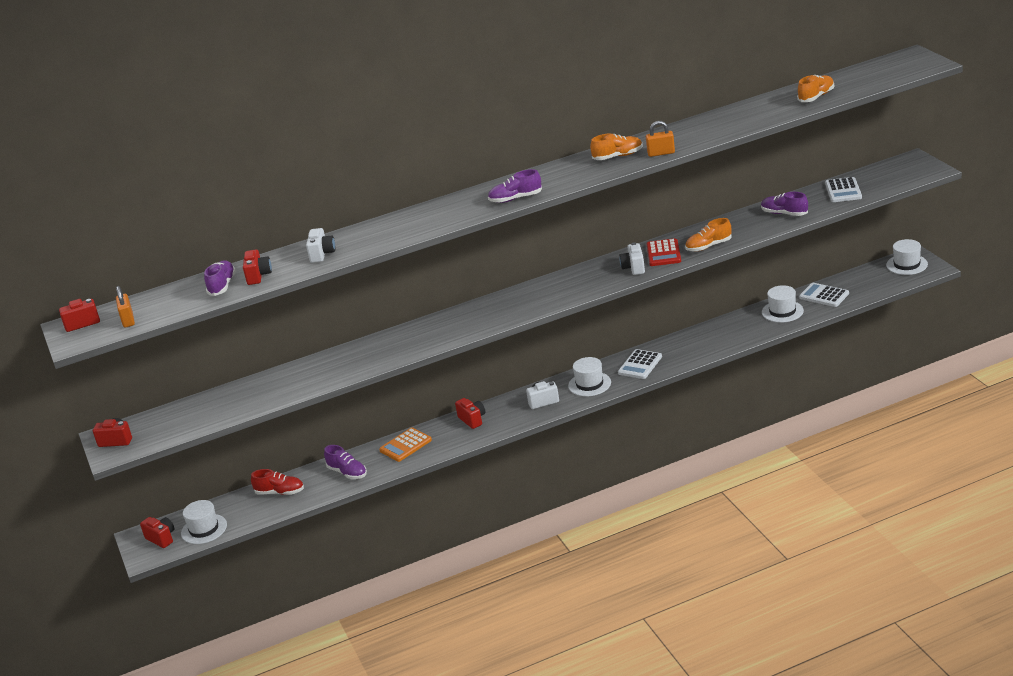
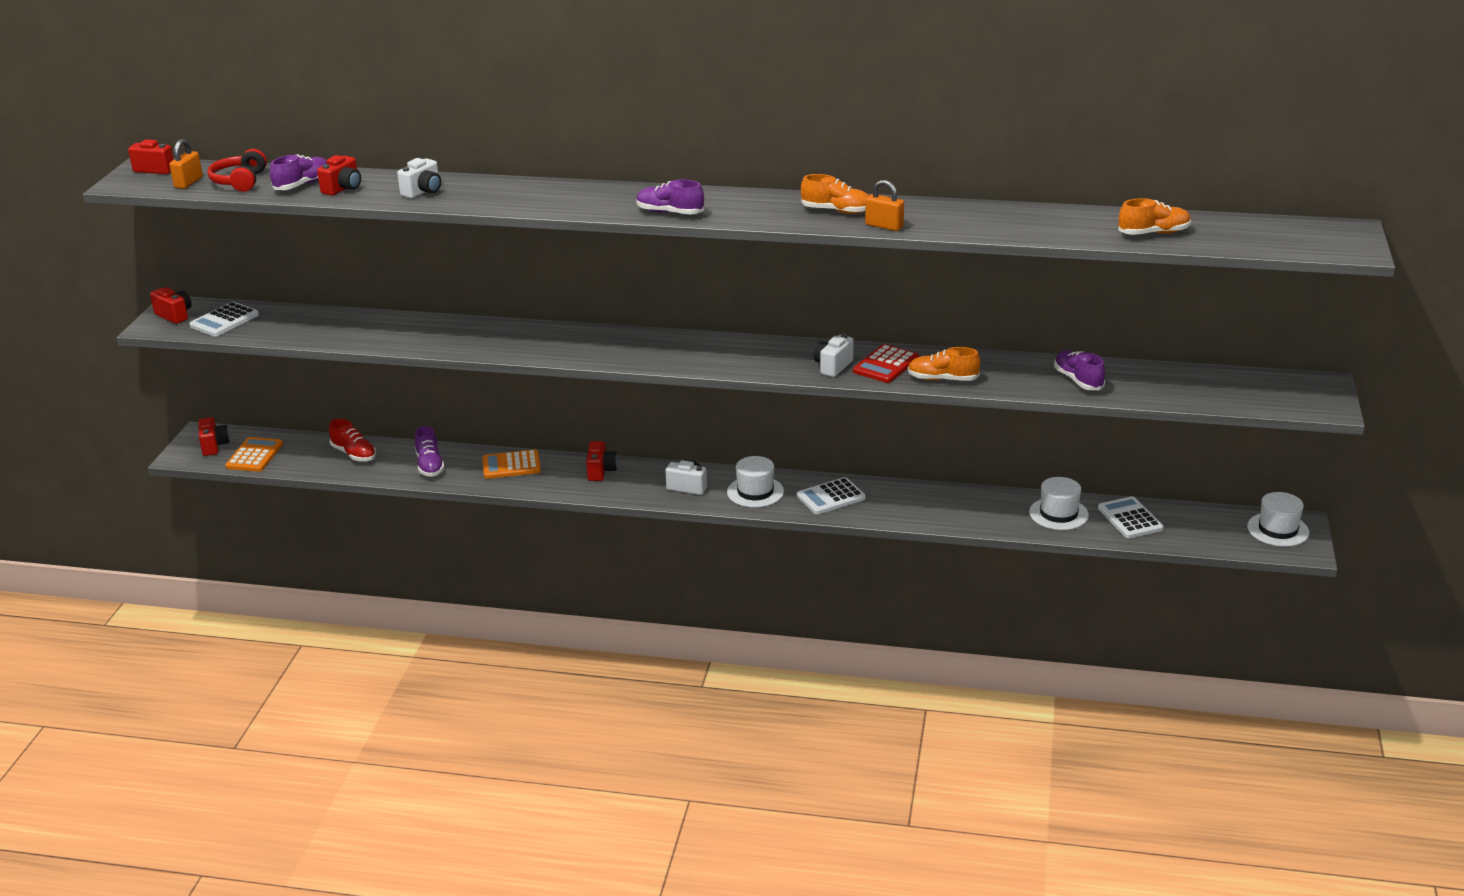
camera: 30 degrees right, 0 degrees up
white hat [181,500,227,544] -> orange calculator [225,437,283,472]
white calculator [825,177,862,202] -> white calculator moved to [189,302,259,337]
none -> red headphones [207,149,267,192]

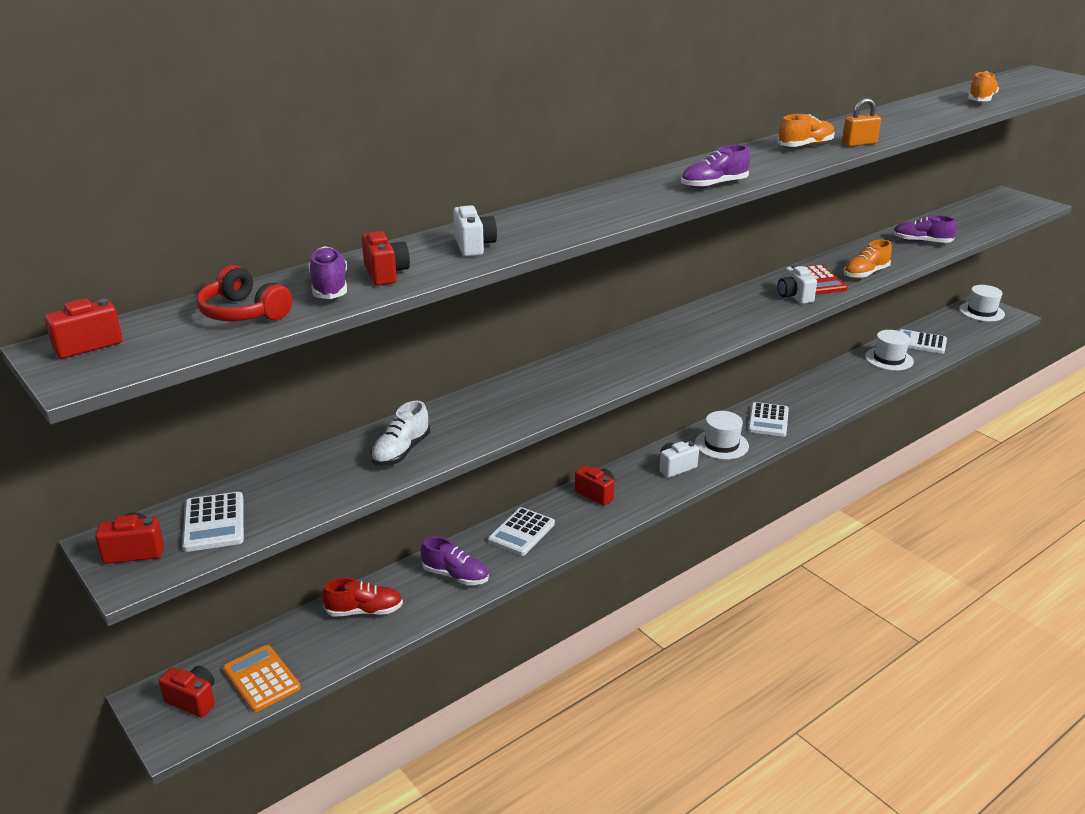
camera: 50 degrees left, 0 degrees up
orange padlock [169,139,203,189] -> none
orange calculator [482,449,541,479] -> white calculator [488,507,555,556]
none -> white shoe [370,401,430,466]

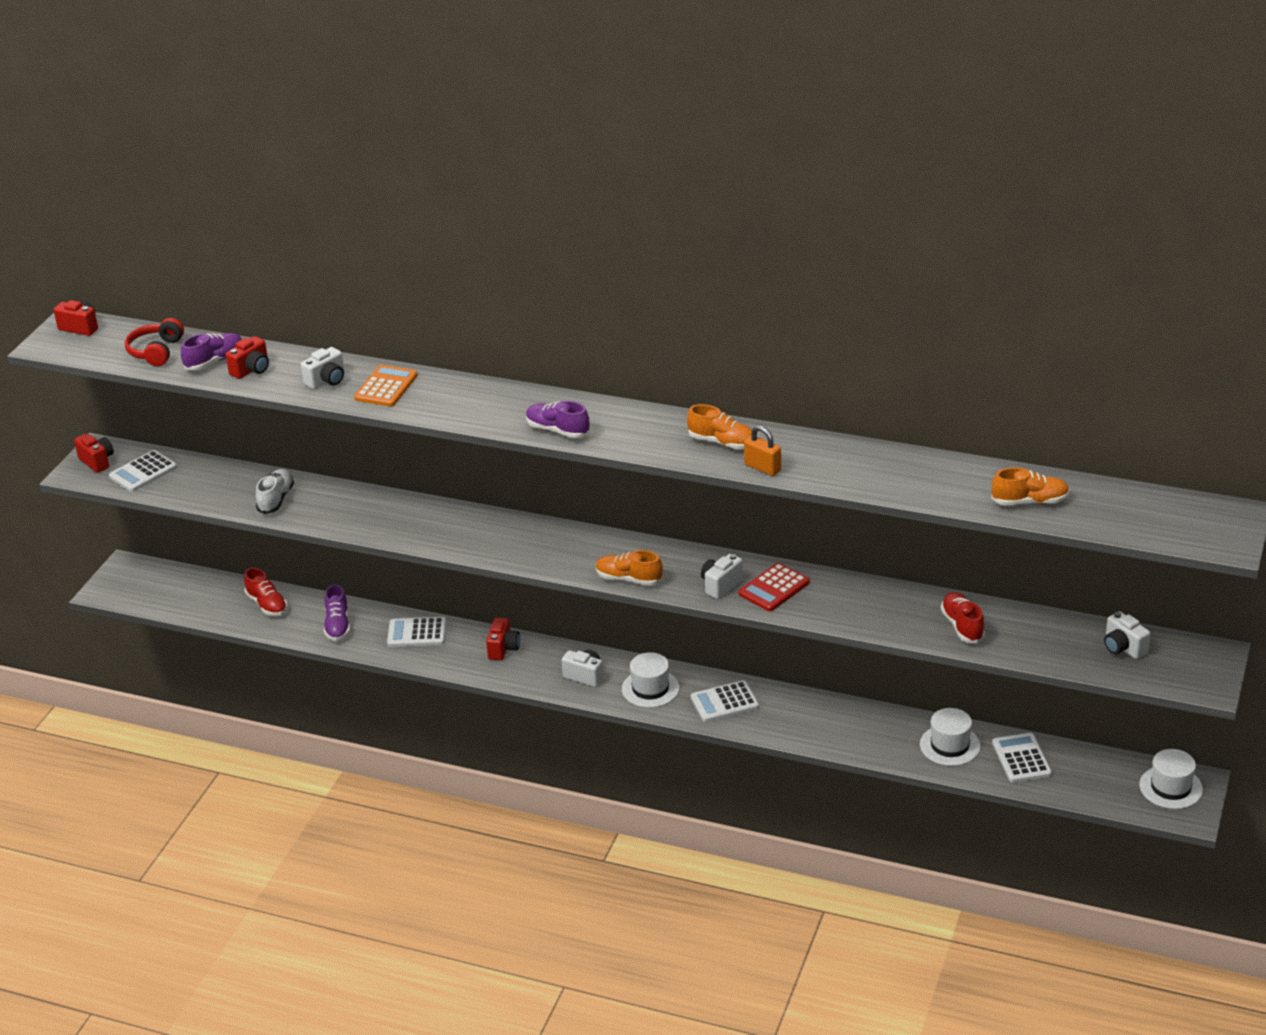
camera: 60 degrees right, 5 degrees up
red camera [159,666,215,718] -> none
orange calculator [223,645,301,712] -> orange calculator moved to [354,365,418,407]
white shoe [370,401,430,466] -> white shoe turned 105 degrees clockwise [256,469,294,514]
orange shoe [844,240,892,279] -> orange shoe moved to [596,550,663,586]
purple shoe [893,215,957,243] -> red shoe [941,592,985,643]
none -> white camera [1104,611,1151,659]

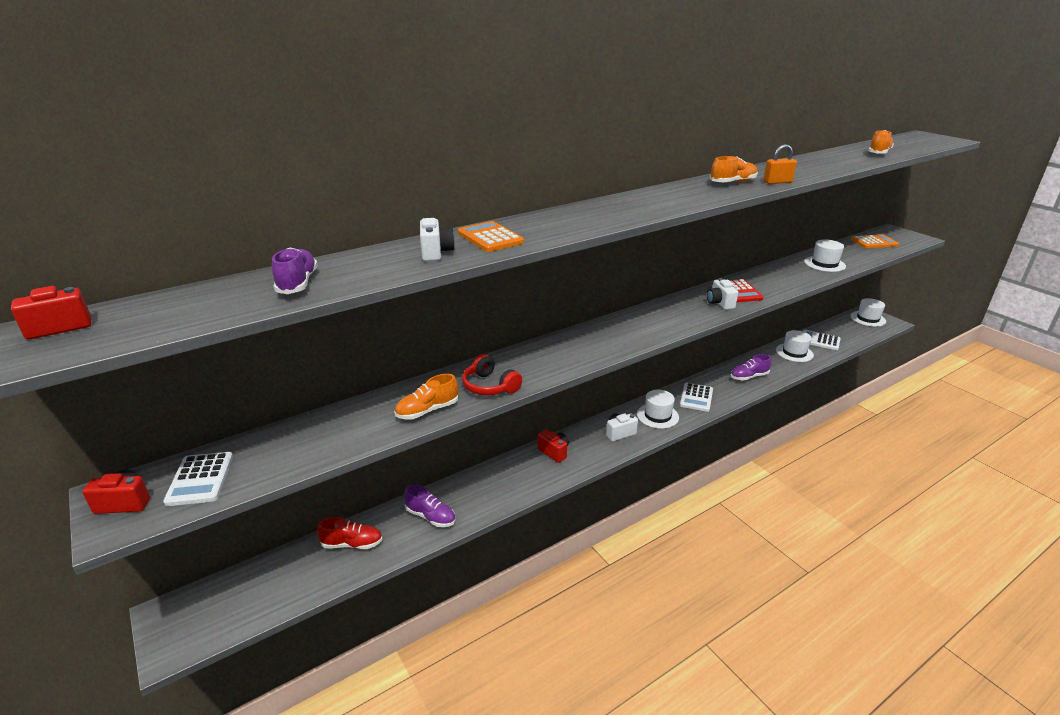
camera: 55 degrees left, 5 degrees down
red headphones [125,318,184,366] -> red headphones moved to [462,354,522,395]
red camera [225,336,269,379] -> none
white shoe [256,469,294,514] -> none
white calculator [387,617,447,647] -> none
purple shoe [526,401,590,438] -> purple shoe moved to [730,354,771,381]
orange shoe [596,550,663,586] -> orange shoe moved to [395,374,458,419]
red shoe [941,592,985,643] -> white hat [804,240,846,272]
white camera [1104,611,1151,659] -> orange calculator [851,234,899,248]

